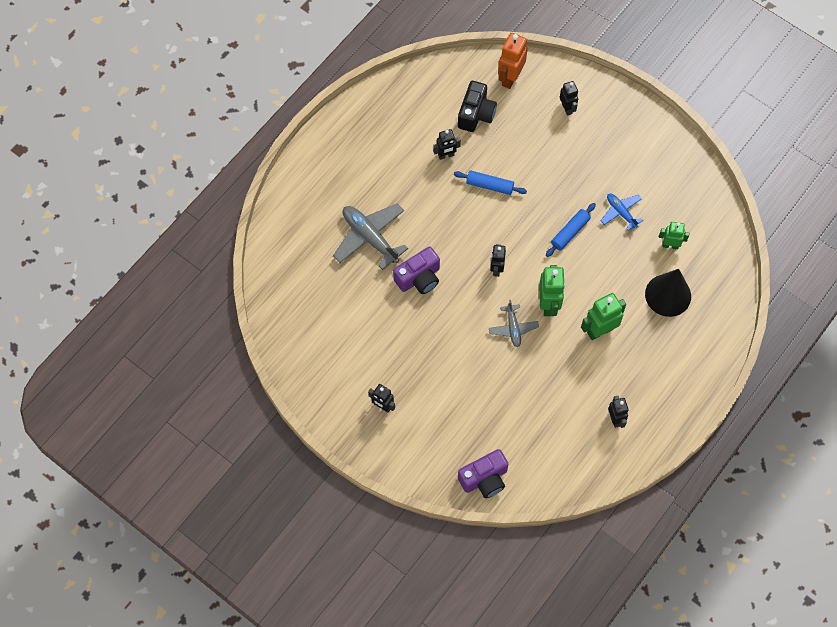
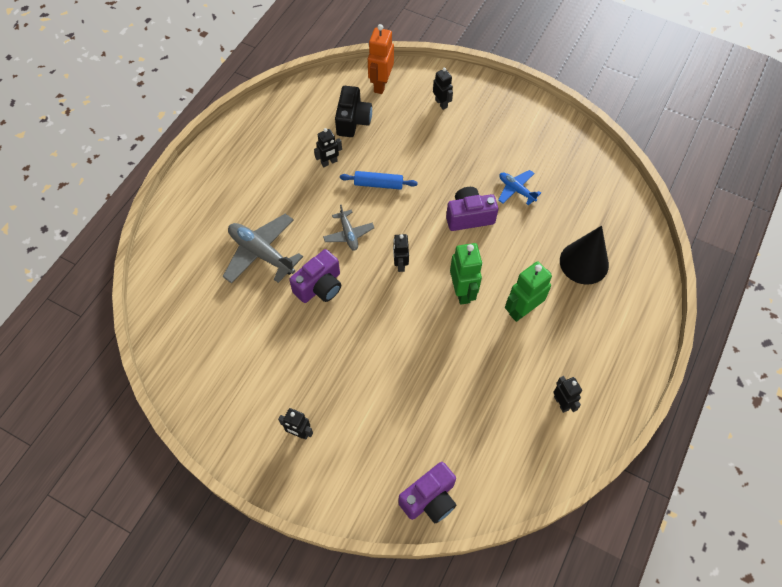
camera: 10 degrees left, 5 degrees down
grey plane [489,300,539,347] -> grey plane moved to [323,205,374,251]
blue rolling pin [546,203,596,257] -> purple camera [446,187,498,231]
green robot [659,222,689,249] -> none

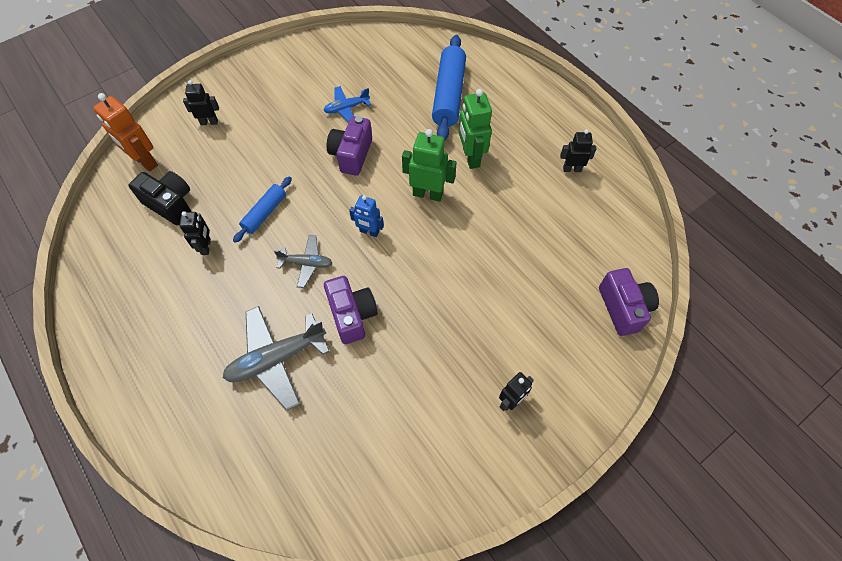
camera: 65 degrees left, 0 degrees up
black robot [393,234,409,272] -> blue robot [349,195,384,237]
black cone [560,226,609,285] -> blue rolling pin [432,35,466,140]

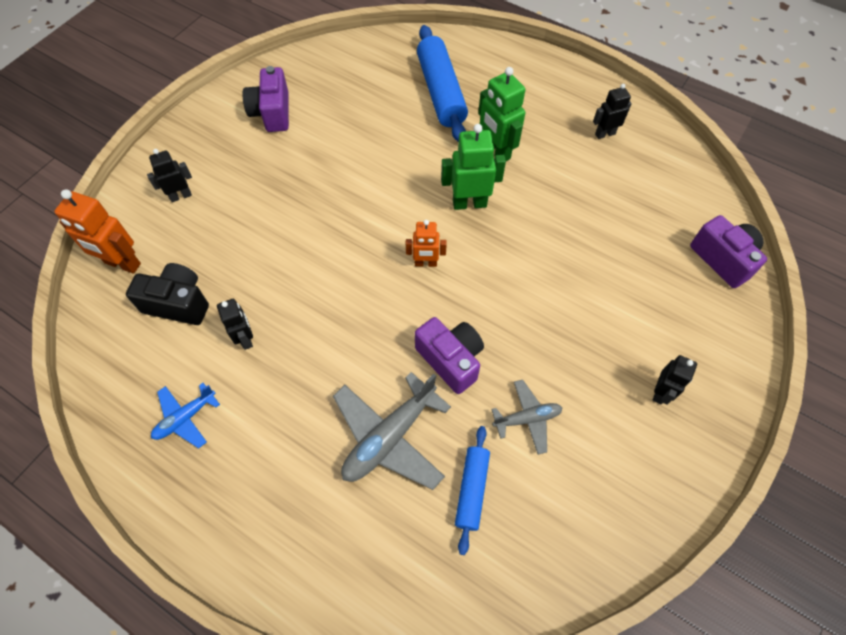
camera: 20 degrees left, 0 degrees up
blue rolling pin [233,177,292,243] -> blue rolling pin moved to [455,426,490,555]
grey plane [274,235,332,288] -> grey plane moved to [491,380,562,455]
blue plane [323,86,371,122] -> blue plane moved to [151,383,220,448]
purple camera [326,116,372,176] -> purple camera moved to [242,66,289,132]
blue robot [349,195,384,237] -> orange robot [406,220,447,267]

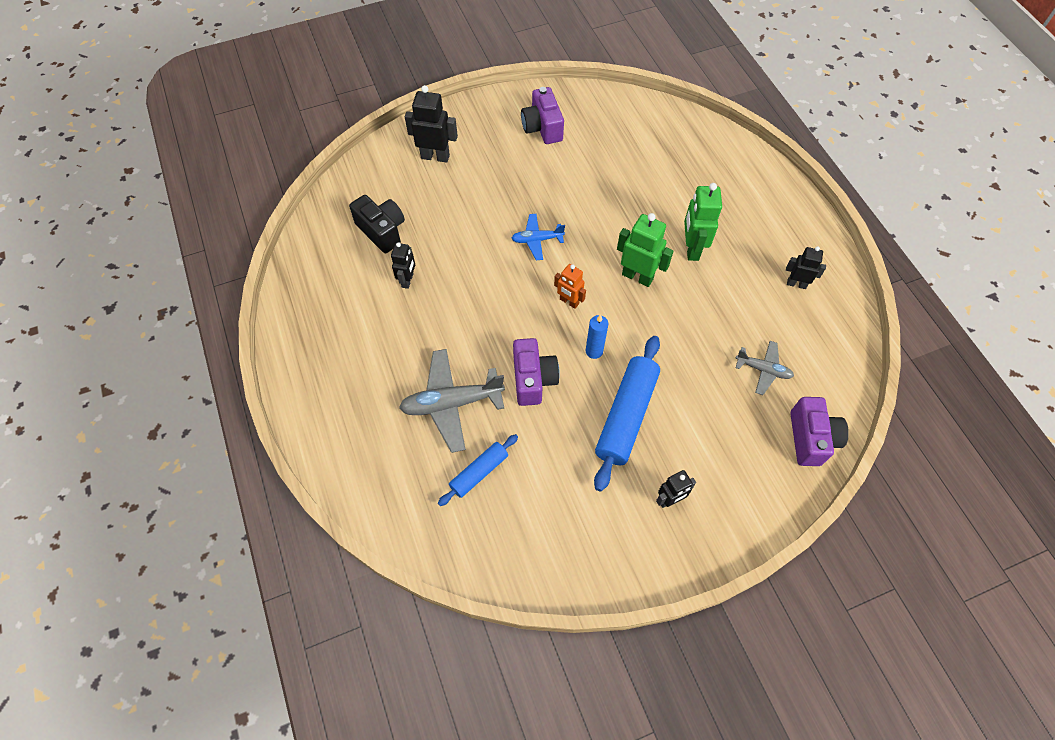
camera: 35 degrees right, 0 degrees up
orange robot [54,189,141,274] -> none
black robot [147,149,192,202] -> black robot [405,85,458,163], size x1.59
blue plane [151,383,220,448] -> blue plane moved to [511,214,565,260]
purple camera [242,66,289,132] -> purple camera turned 45 degrees counterclockwise [521,87,564,144]
blue rolling pin [417,25,468,142] -> blue rolling pin moved to [594,336,660,492]
grey plane [491,380,562,455] -> grey plane moved to [736,341,794,395]
none -> blue candle [586,314,608,359]

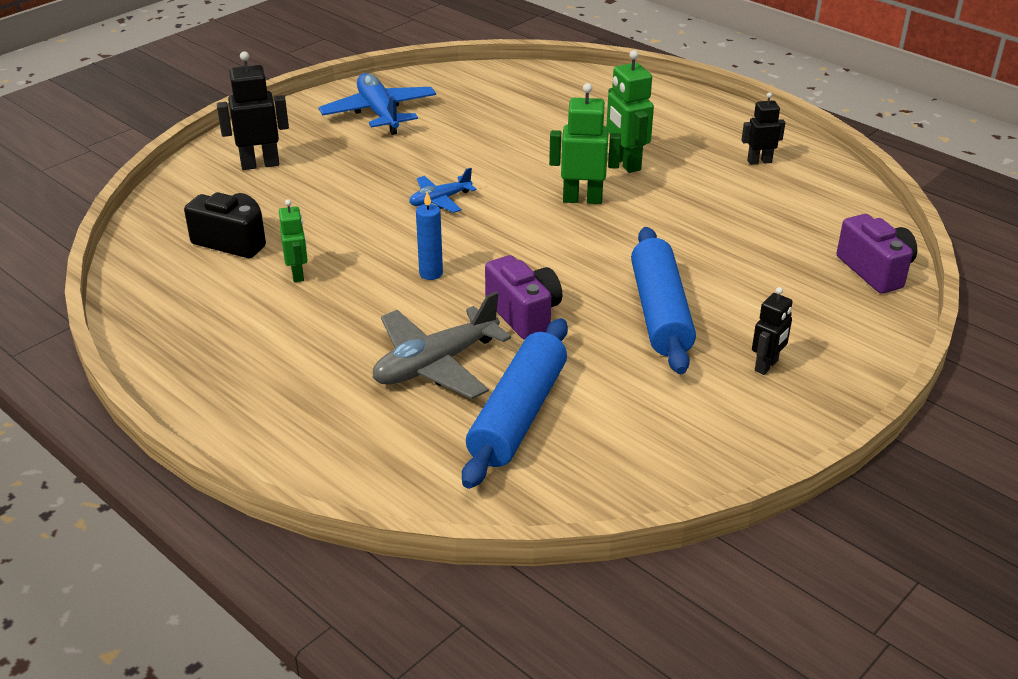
camera: 25 degrees left, 25 degrees down
black robot [391,242,415,289] -> green robot [279,199,308,282]
blue rolling pin [438,434,518,506] -> blue rolling pin [462,318,568,489], size x1.76
purple camera [521,87,564,144] -> blue plane [318,73,436,135]
orange robot [554,264,586,309] -> none
blue candle [586,314,608,359] -> blue candle moved to [416,192,443,280]
grey plane [736,341,794,395] -> none

